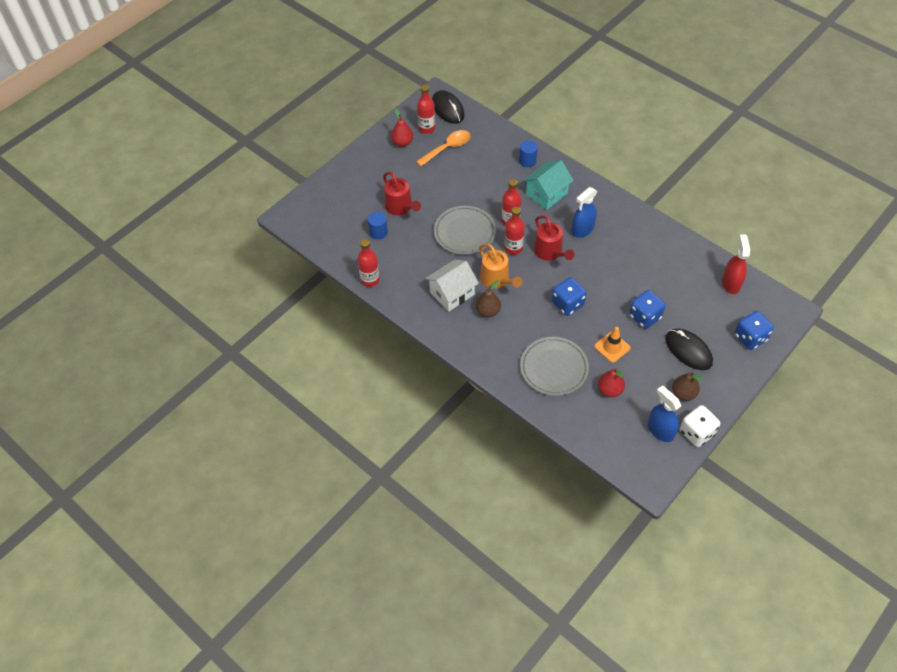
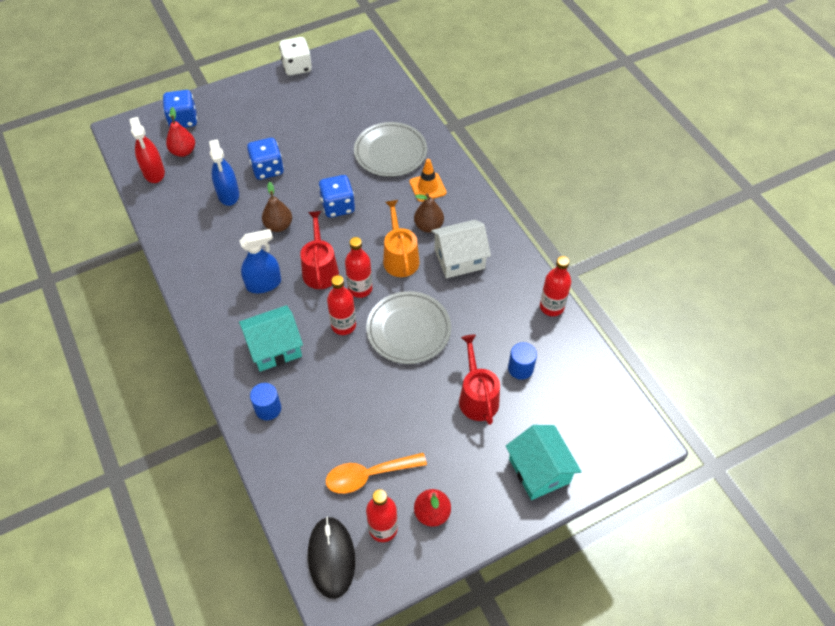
camera: 160 degrees left, 0 degrees up
orange traffic cone [594,327,630,363] -> orange traffic cone moved to [410,159,447,202]
red pear [598,368,625,397] -> red pear moved to [166,107,195,157]
blue spray bottle [648,386,681,442] -> blue spray bottle moved to [209,139,239,206]
black mouse [665,329,713,370] -> none
brown pear [672,372,702,401] -> brown pear moved to [262,182,292,232]
red spray bottle [722,235,750,294] -> red spray bottle turned 45 degrees counterclockwise [129,117,165,183]
none -> turquoise house [506,425,582,500]

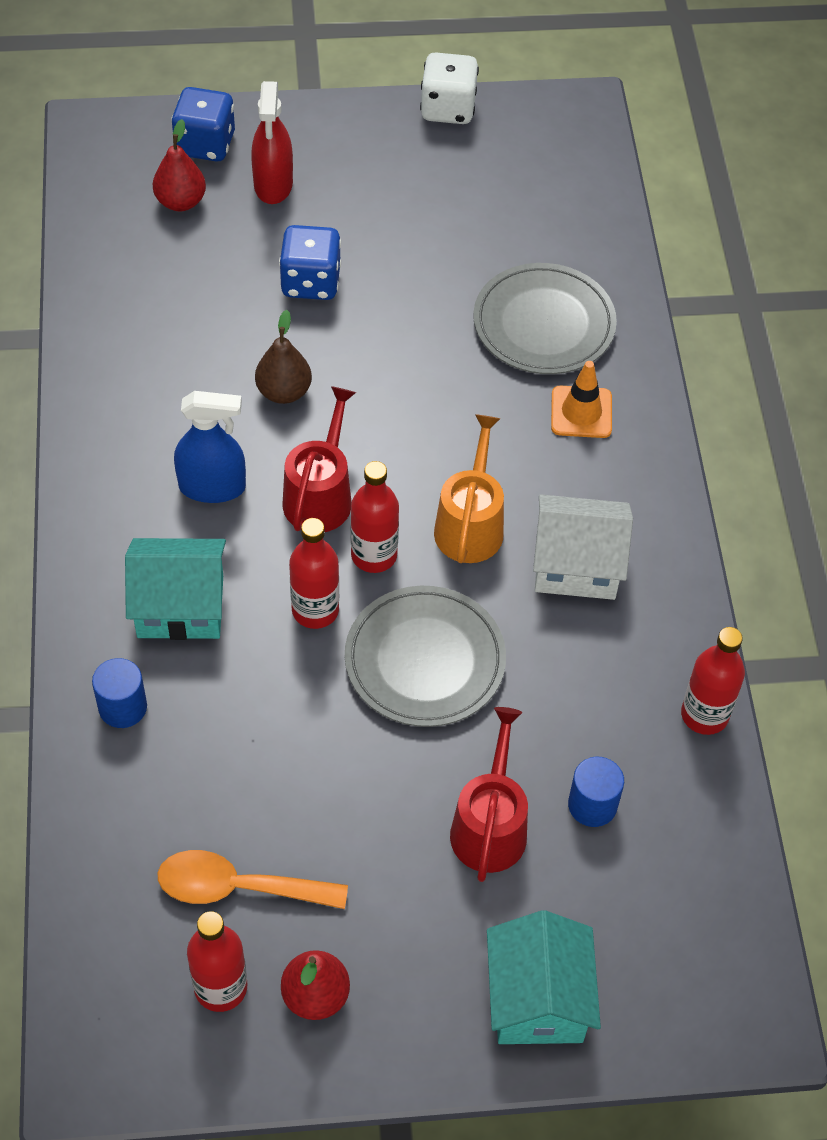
camera: 20 degrees right, 0 degrees up
red spray bottle [129,117,165,183] -> red spray bottle moved to [251,81,293,204]
blue spray bottle [209,139,239,206] -> none
black mouse [308,516,355,599] -> none
blue dice [318,175,355,218] -> none
brown pear [414,193,444,233] -> none

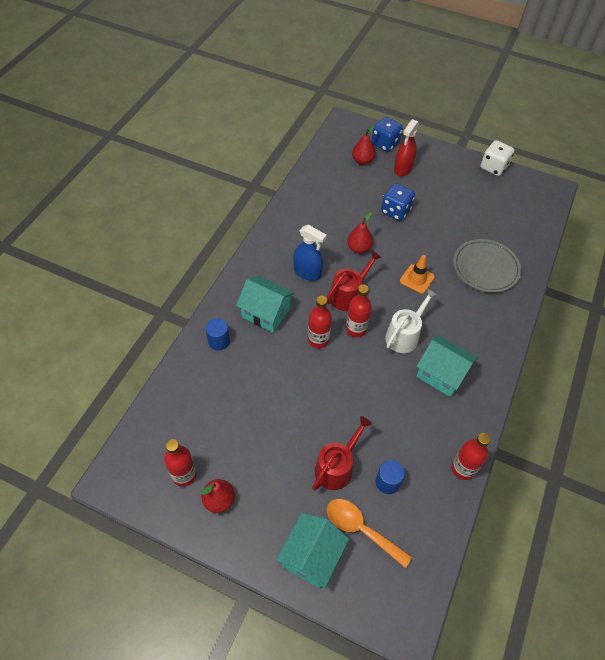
camera: 30 degrees right, 0 degrees up
orange spoon [158,850,348,909] -> orange spoon moved to [327,499,412,568]
brown pear [255,310,312,404] -> red pear [347,212,373,254]
grey plate [345,586,506,727] -> none
orange watering can [434,414,504,563] -> white watering can [385,288,438,353]
white house [533,494,633,600] -> turquoise house [416,335,478,397]
orange traffic cone [551,361,612,438] -> orange traffic cone moved to [400,255,435,294]

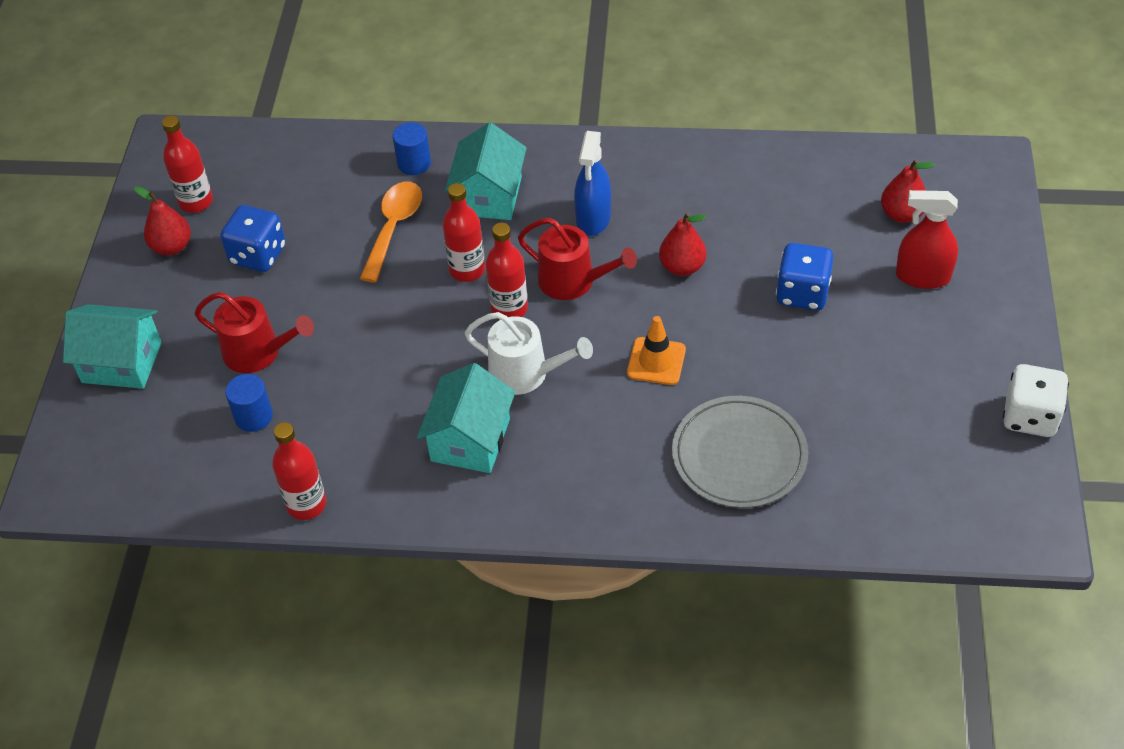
camera: 75 degrees right, 5 degrees down
orange spoon [327,499,412,568] -> orange spoon moved to [360,182,422,283]
blue dice [371,117,403,152] -> blue dice moved to [220,205,285,272]

